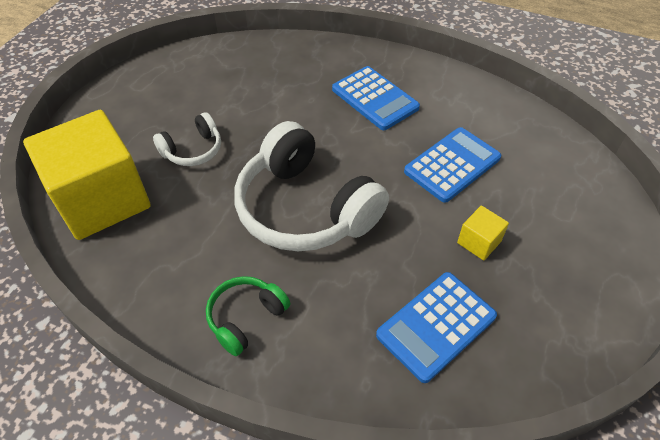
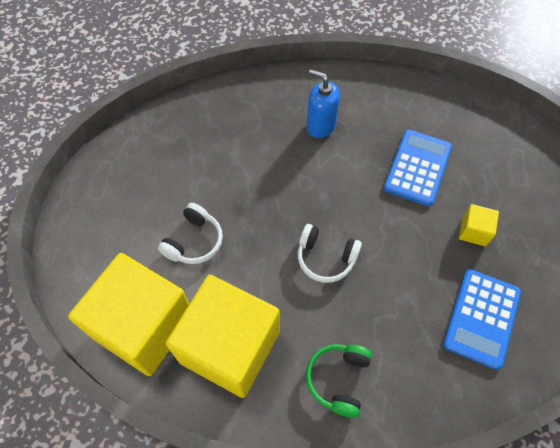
camera: 25 degrees left, 10 degrees up
white headphones [234,121,389,251] -> white headphones [298,224,362,283], size x0.49
blue calculator [332,66,420,130] -> blue soap dispenser [307,69,340,138]
none -> yellow cube [166,275,279,398]

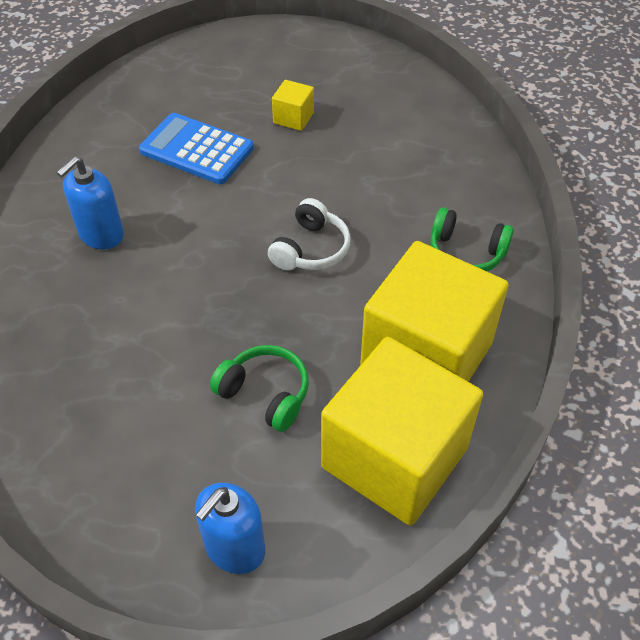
camera: 85 degrees left, 10 degrees down
white headphones [158,203,223,264] -> green headphones [210,345,309,432]
blue calculator [443,269,521,370] -> none
none -> blue soap dispenser [195,483,265,574]

